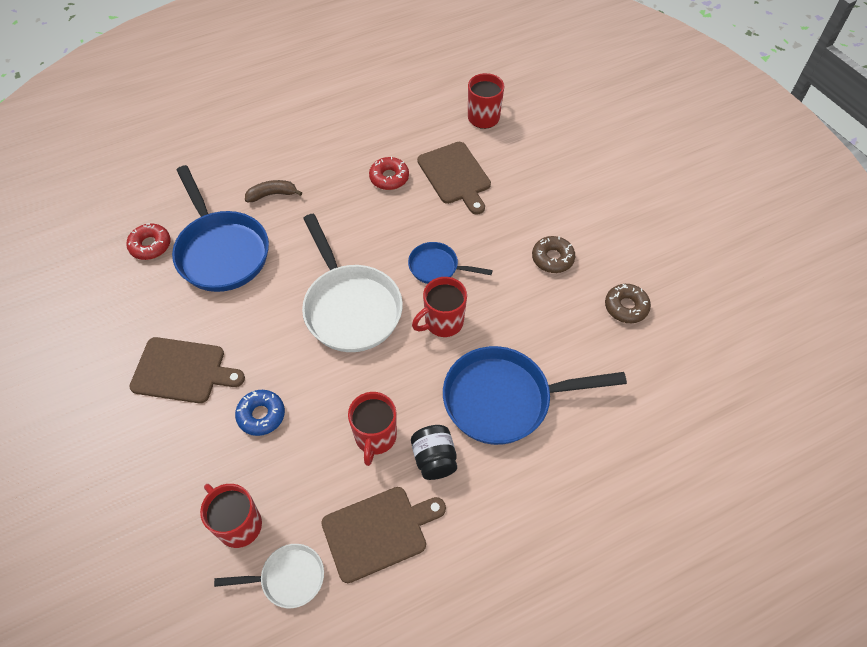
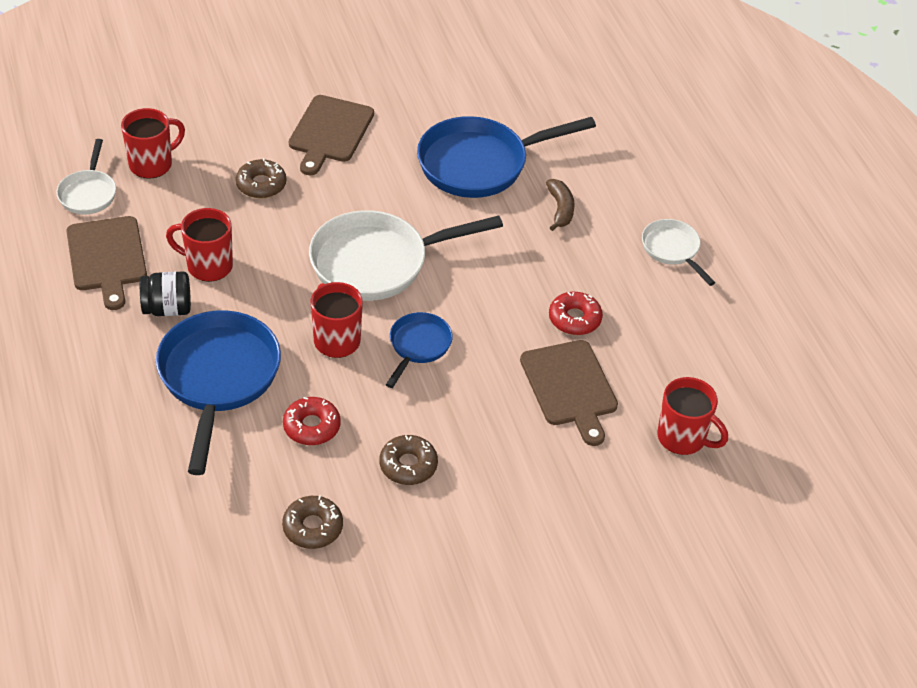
camera: 95 degrees right, 10 degrees down
red donut [126,223,171,260] -> red donut moved to [283,397,341,445]
blue donut [235,390,285,436] -> brown donut [236,158,286,199]
brown cutting board [417,142,491,215] -> brown cutting board turned 90 degrees counterclockwise [520,340,618,446]
none -> white pan [642,219,716,286]

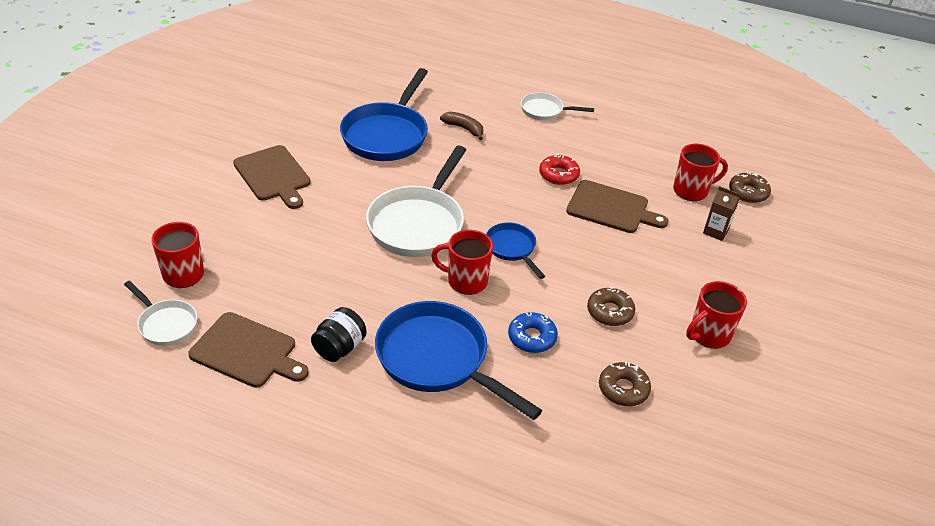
camera: 50 degrees left, 5 degrees down
red mug [166,208,233,282] -> red mug moved to [686,281,747,349]
brown donut [236,158,286,199] -> brown donut moved to [729,172,771,203]
red donut [283,397,341,445] -> blue donut [508,312,558,353]
none -> brown carton [703,186,740,241]

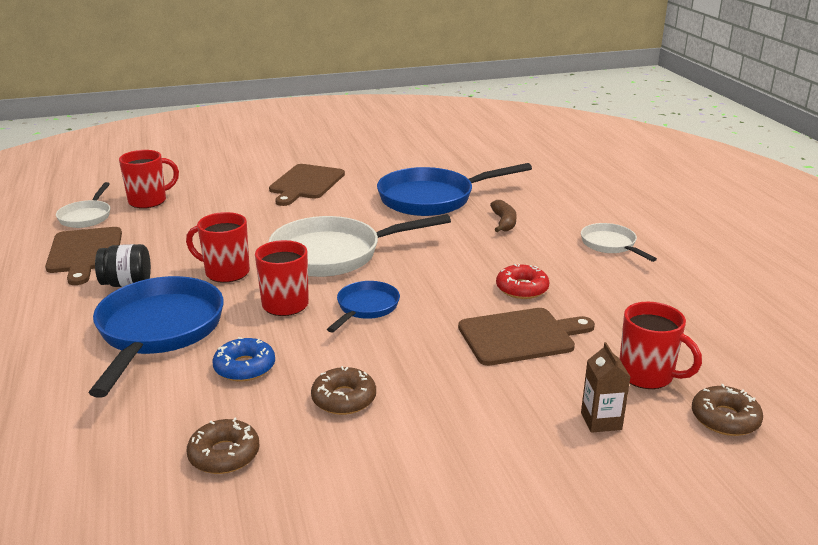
camera: 55 degrees right, 15 degrees down
brown cutting board [566,180,668,233] -> brown cutting board turned 90 degrees counterclockwise [458,308,595,366]
red mug [686,281,747,349] -> red mug moved to [186,212,250,283]

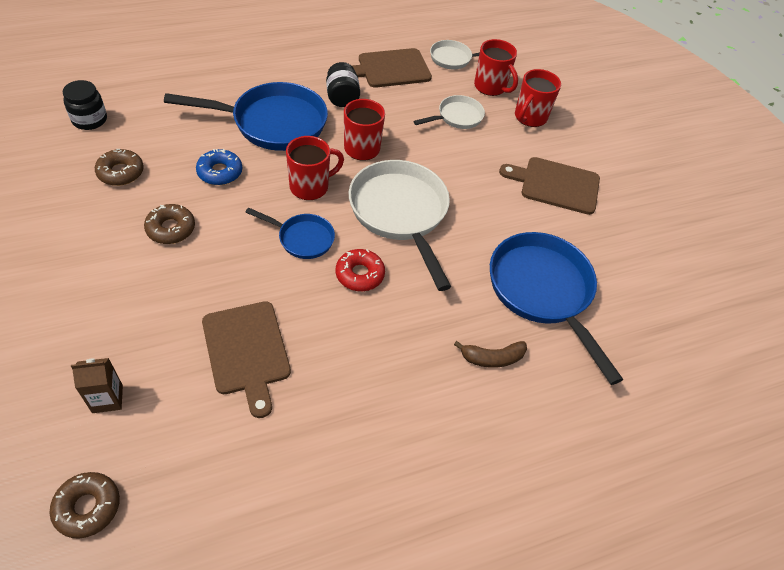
camera: 80 degrees right, 25 degrees up
red donut [496,264,550,299] -> red donut moved to [336,249,385,291]
white pan [581,223,657,262] -> white pan moved to [414,95,485,129]
red mug [620,302,702,389] -> red mug moved to [515,69,561,127]
none -> black jar [63,80,107,130]

